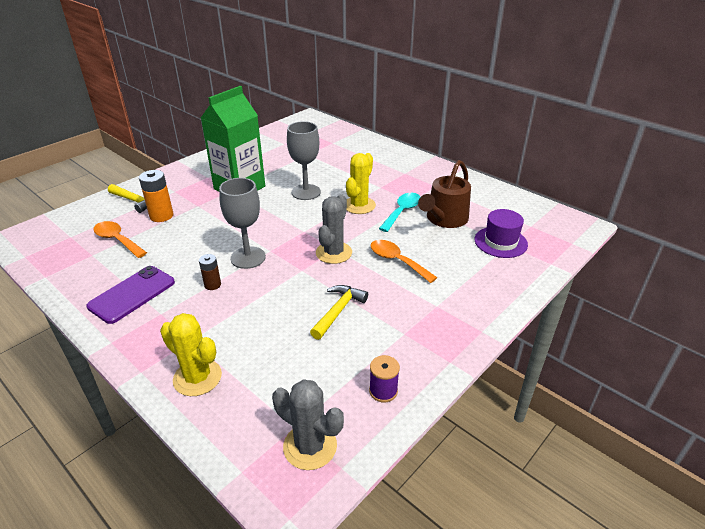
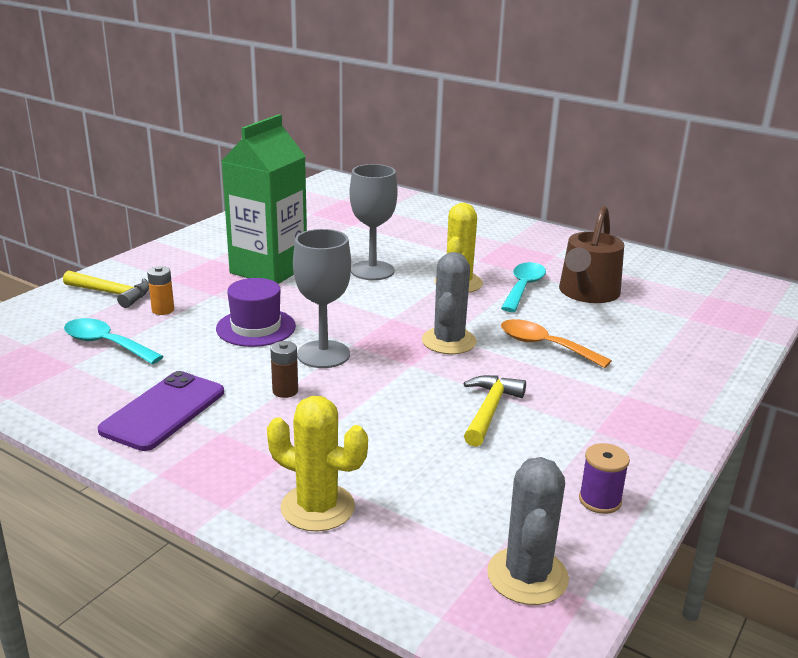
camera: 10 degrees left, 10 degrees down
orange spoon [93,221,147,258] -> turquoise spoon [64,318,163,364]
orange battery [139,170,173,222] -> orange battery [147,266,174,315], size x0.61
grey cactus [272,379,344,470] -> grey cactus turned 75 degrees clockwise [487,457,569,605]
purple hat [475,209,528,258] -> purple hat moved to [216,278,296,347]

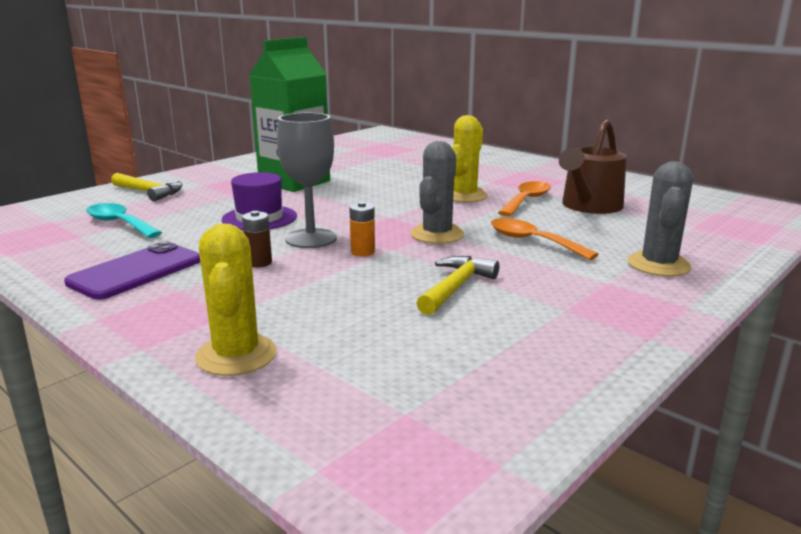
camera: 10 degrees right, 5 degrees down
orange battery [147,266,174,315] -> orange battery moved to [349,202,375,256]
yellow cactus [267,396,368,531] -> yellow cactus turned 45 degrees clockwise [195,223,277,376]
grey goblet [350,164,398,280] -> none
grey cactus [487,457,569,605] -> grey cactus moved to [627,161,693,276]
turquoise spoon [501,262,546,312] -> orange spoon [498,181,551,216]
purple spool [579,443,630,514] -> none

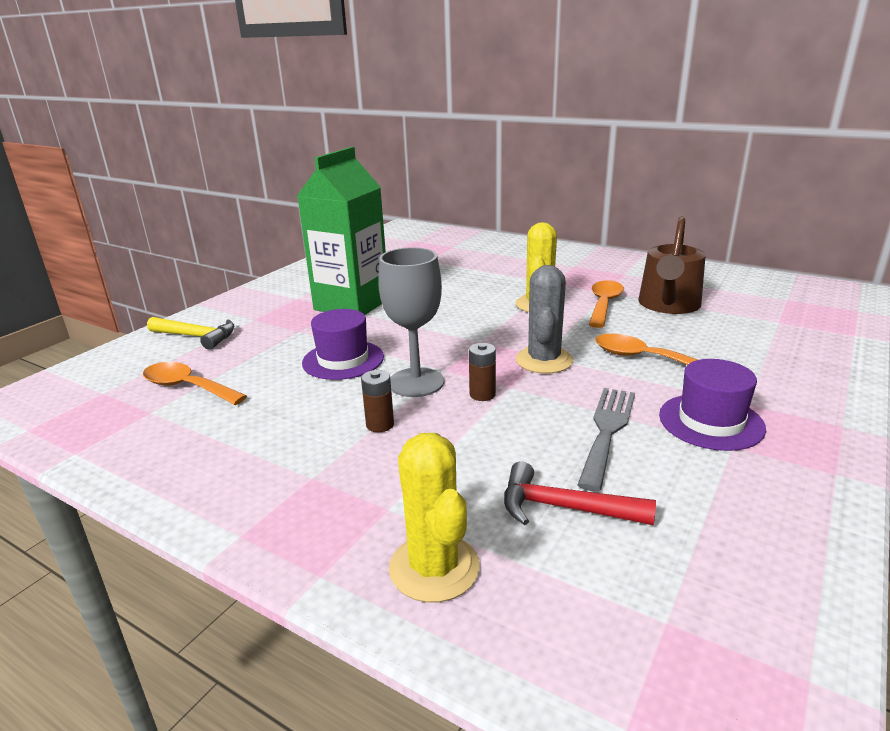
camera: 10 degrees left, 5 degrees up
purple phone [64,241,200,300] -> none
turquoise spoon [86,203,162,238] -> orange spoon [143,362,247,405]
orange battery [349,202,375,256] -> brown battery [469,343,496,401]
yellow hammer [417,256,499,315] -> grey fork [577,388,635,492]
grey cactus [627,161,693,276] -> none
none -> red hammer [504,461,656,525]
none -> purple hat [659,359,766,451]

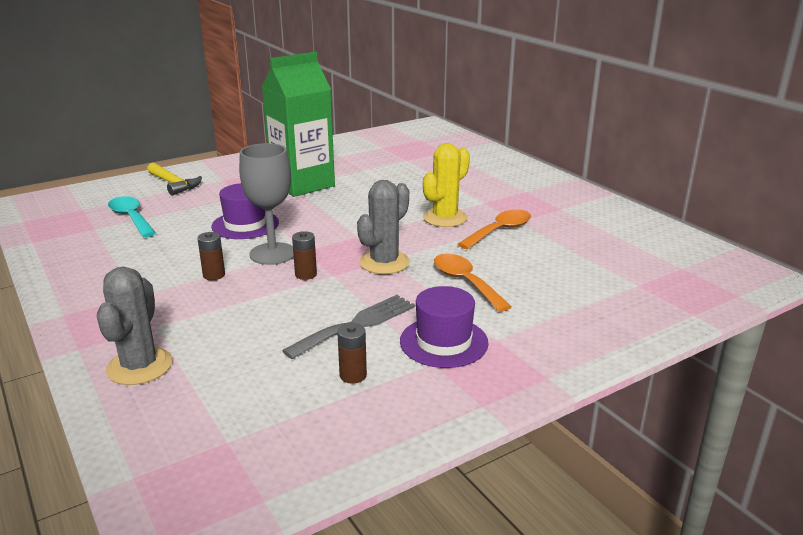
camera: 25 degrees right, 0 degrees up
orange spoon [143,362,247,405] -> turquoise spoon [108,196,156,237]
yellow cactus [389,433,480,602] -> grey cactus [97,267,172,385]
red hammer [504,461,656,525] -> none
brown watering can [639,216,706,314] -> none
none -> brown battery [337,323,367,384]

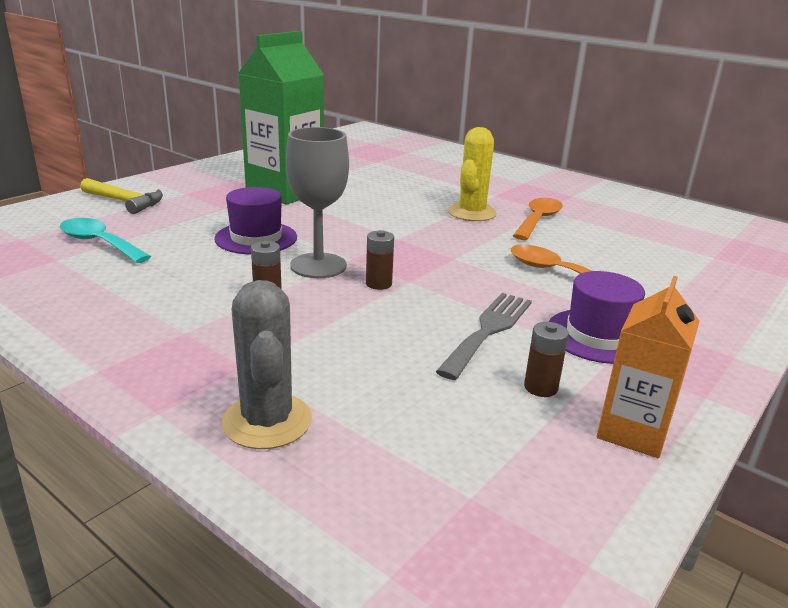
camera: 20 degrees left, 0 degrees up
grey cactus [357,180,410,274] -> none
none -> orange carton [597,276,700,458]

